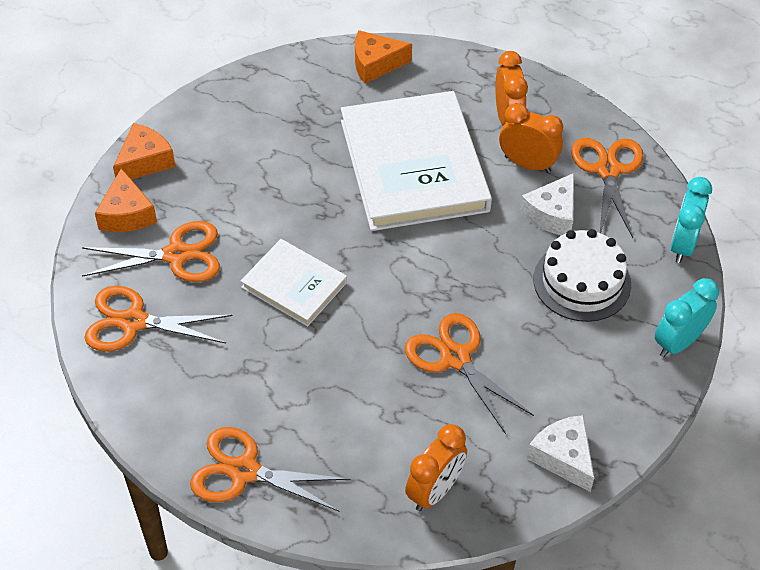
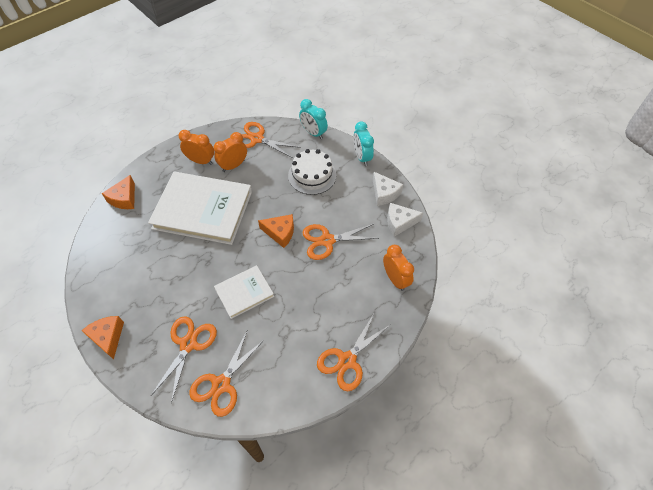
camera: 65 degrees left, 5 degrees up
orange cheese [95,168,157,232] -> orange cheese moved to [258,214,294,248]
white cheese [520,173,574,235] -> white cheese moved to [373,172,403,206]

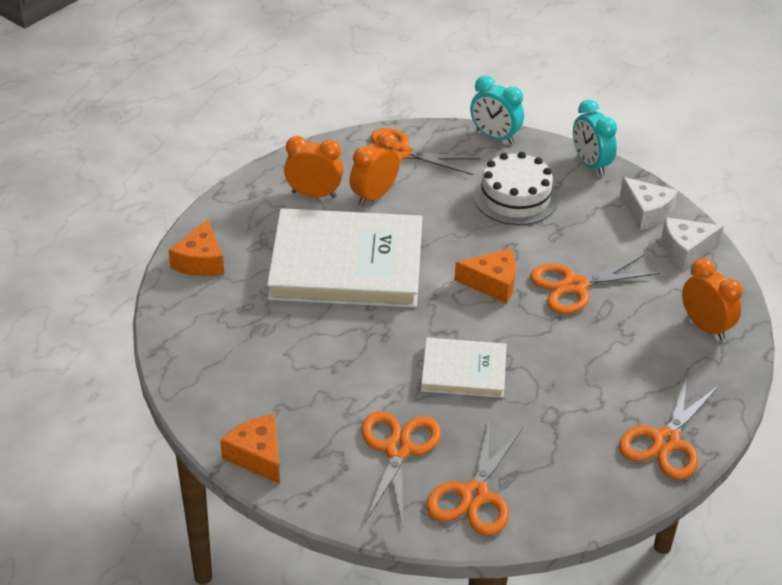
camera: 10 degrees left, 15 degrees down
white book [214,265,274,319] -> white book turned 45 degrees clockwise [421,338,506,398]

